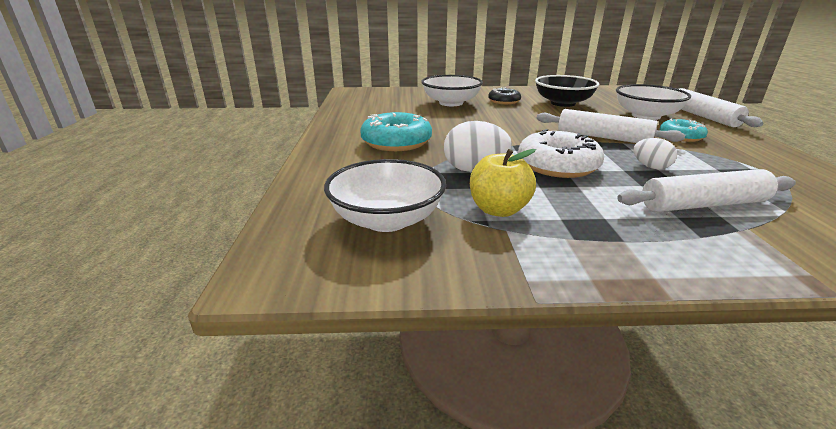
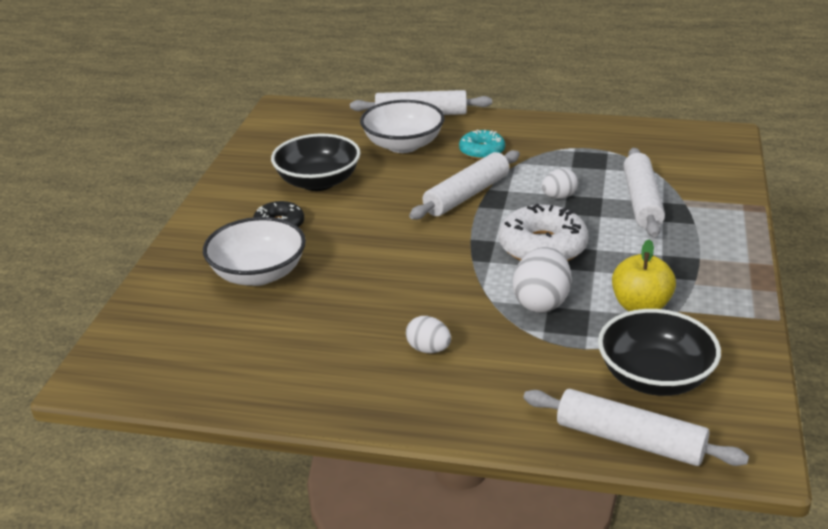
camera: 75 degrees left, 5 degrees up
white bowl [324,159,446,232] -> black bowl [598,309,721,396]
turquoise donut [360,112,432,151] -> white egg [406,316,451,353]
none -> white rolling pin [523,389,749,466]

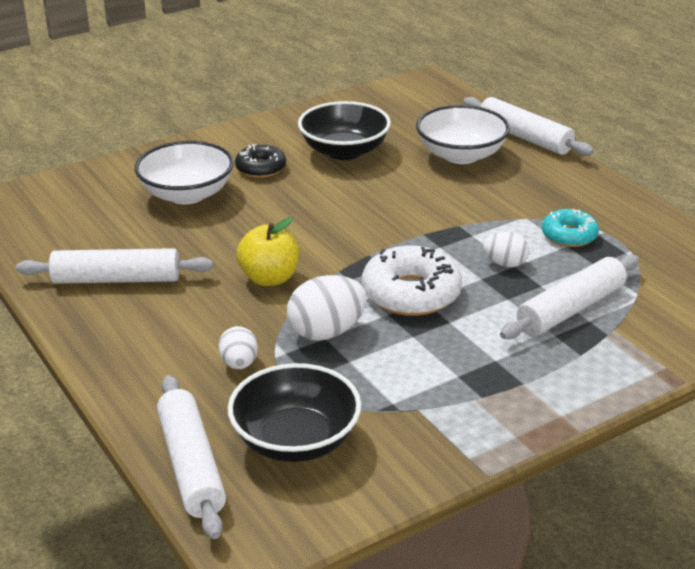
camera: 45 degrees right, 0 degrees up
white egg [406,316,451,353] -> white egg moved to [218,326,258,369]
white rolling pin [409,150,520,220] -> white rolling pin moved to [16,248,213,284]
turquoise donut [459,129,505,160] -> turquoise donut moved to [542,209,599,247]
yellow apple [612,239,676,311] -> yellow apple moved to [237,217,300,286]

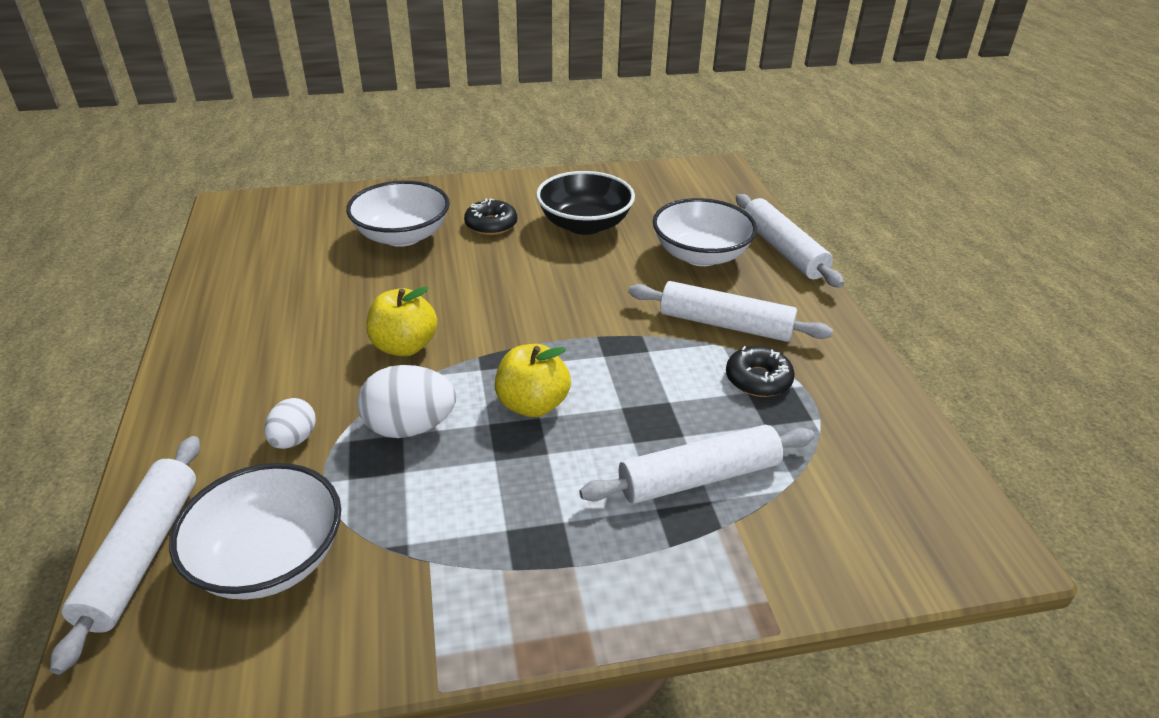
camera: 20 degrees right, 5 degrees up
white rolling pin [16,248,213,284] -> white rolling pin moved to [628,281,833,342]
black bowl [228,363,361,462] -> white bowl [169,463,341,599]
white donut [362,246,462,316] -> yellow apple [495,344,571,417]
white egg [482,232,529,267] -> none
turquoise donut [542,209,599,247] -> black donut [726,346,795,397]

